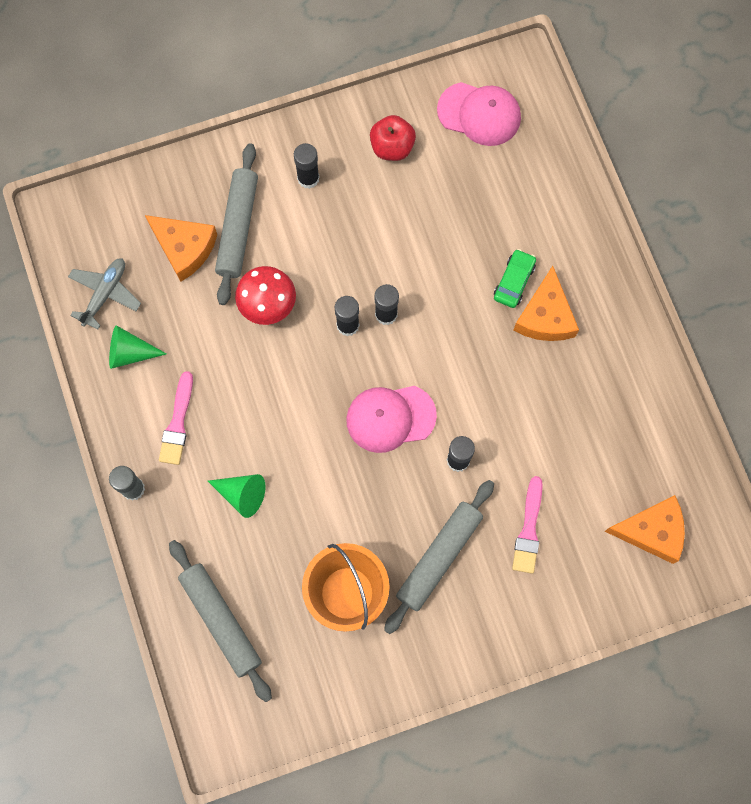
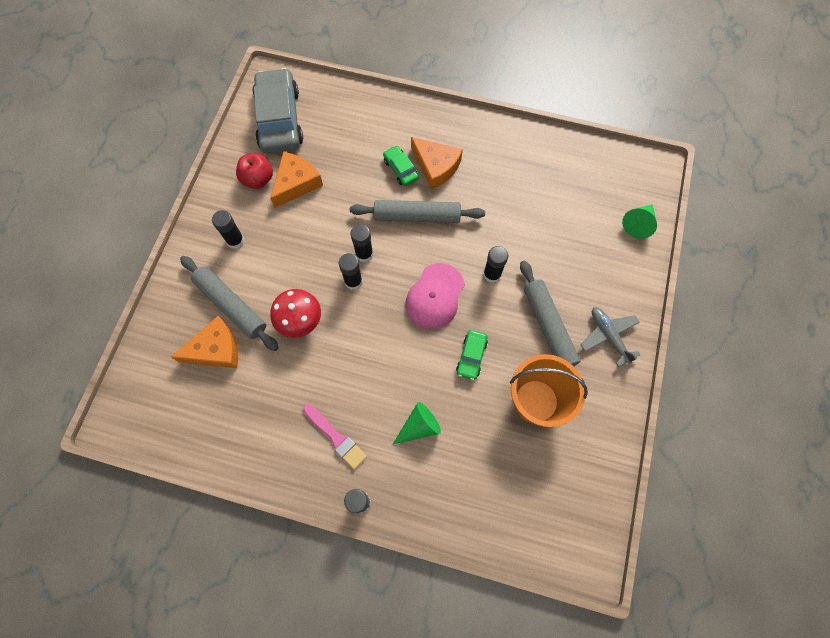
camera: 55 degrees left, 5 degrees down
grey plane [68,258,141,330] -> grey plane moved to [580,307,641,367]
green cone [109,325,166,369] -> green cone moved to [622,204,657,239]
grey rolling pin [169,540,272,702] -> grey rolling pin moved to [350,200,485,223]
pink cap [437,82,521,146] -> grey car [252,68,303,153]
pink brush [512,476,543,574] -> none
orange cheese [605,495,685,564] -> orange cheese moved to [270,152,323,208]
none -> green car [456,330,488,380]

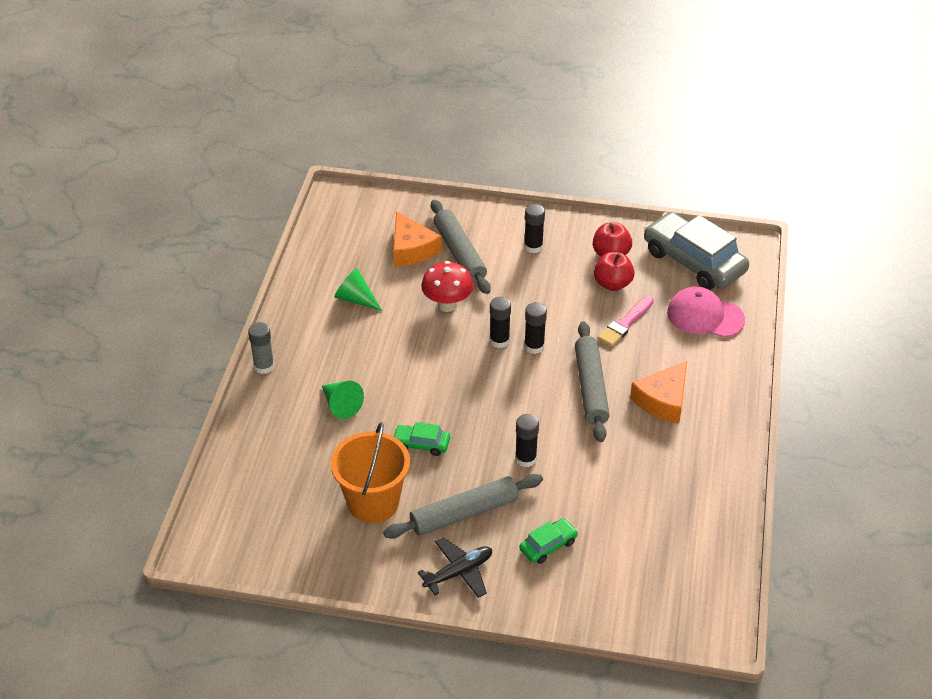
camera: 85 degrees right, 25 degrees down
grey rolling pin [180,256,279,351] -> grey rolling pin turned 60 degrees counterclockwise [431,199,491,294]
grey car [252,68,303,153] -> grey car turned 120 degrees counterclockwise [644,212,749,290]
orange cheese [270,152,323,208] -> red apple [594,252,635,291]
pink brush [303,404,367,469] -> pink brush moved to [598,296,654,346]
green car [383,145,419,186] -> green car moved to [519,518,578,564]
pink cap [405,263,465,329] -> pink cap moved to [667,286,745,337]
grey plane [580,307,641,367] -> black plane [418,537,492,598]
green cone [622,204,657,239] -> green cone moved to [334,268,382,311]

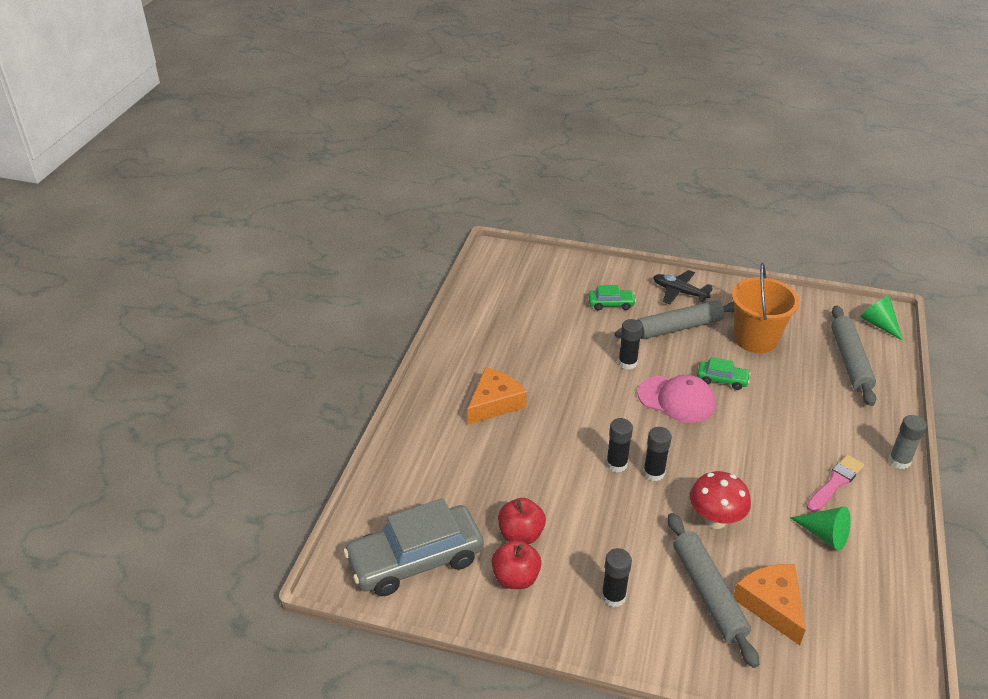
camera: 175 degrees left, 5 degrees down
green cone [322,381,364,419] -> green cone moved to [860,296,903,341]
black plane [418,537,492,598] -> black plane turned 60 degrees clockwise [653,270,713,304]
green car [519,518,578,564] -> green car turned 150 degrees counterclockwise [588,285,636,310]
grey rolling pin [575,321,610,442] -> grey rolling pin moved to [831,305,876,406]
pink brush [598,296,654,346] -> pink brush moved to [806,455,864,512]
grey car [644,212,749,290] -> grey car turned 105 degrees clockwise [343,498,484,596]
pink cap [667,286,745,337] -> pink cap moved to [638,375,715,423]

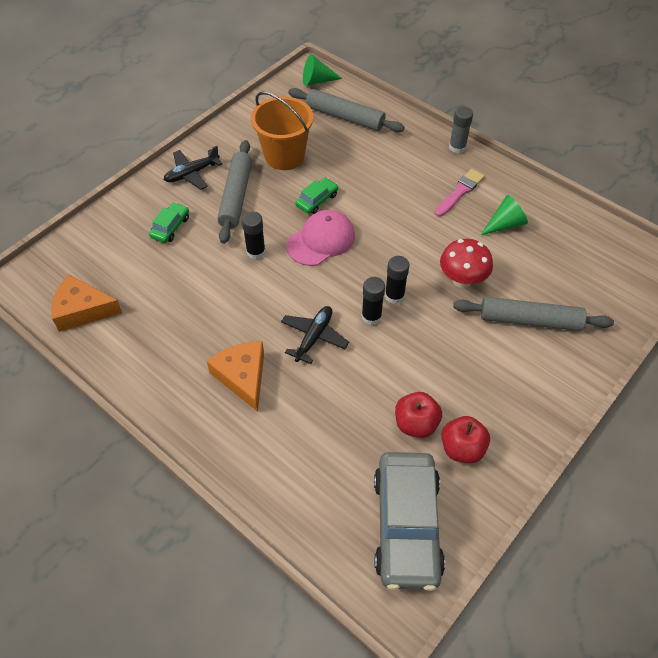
camera: 65 degrees left, 15 degrees up
black glue stick [601,548,632,607] -> none
orange cheese [733,564,806,645] -> orange cheese moved to [51,274,122,332]
pink brush [806,455,864,512] -> pink brush turned 60 degrees clockwise [435,169,485,217]
none -> black plane [281,306,349,364]

